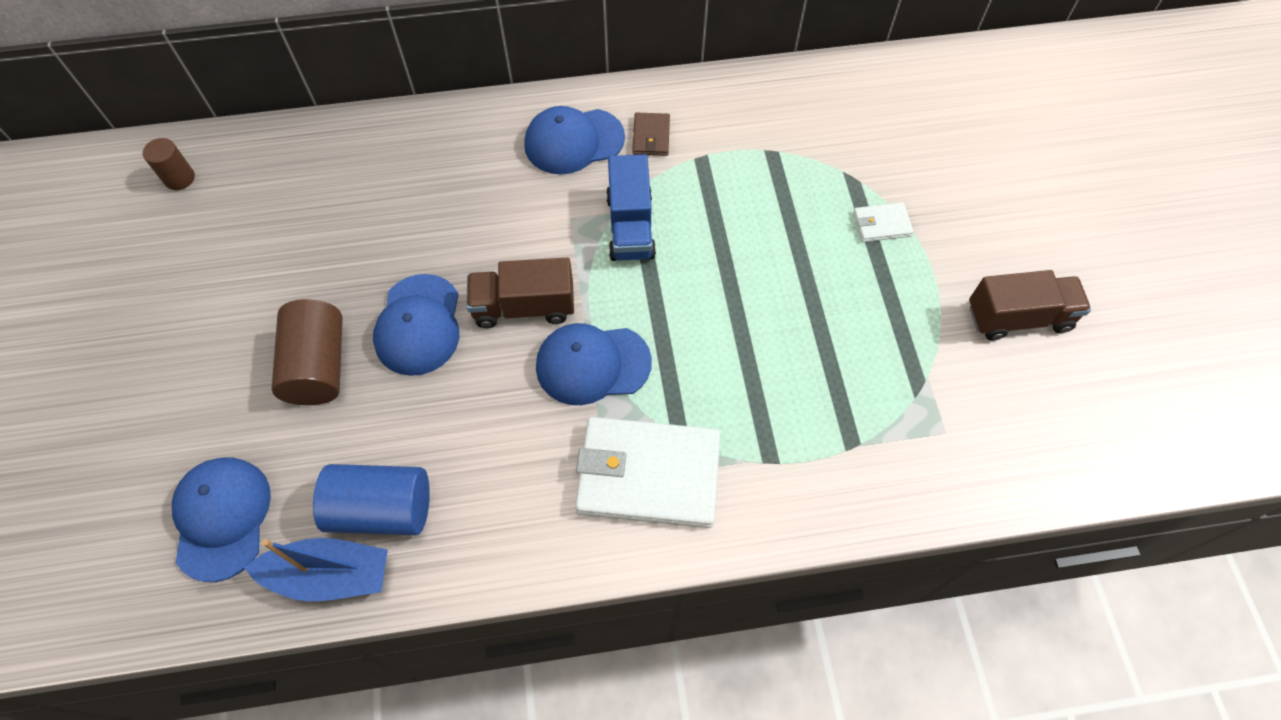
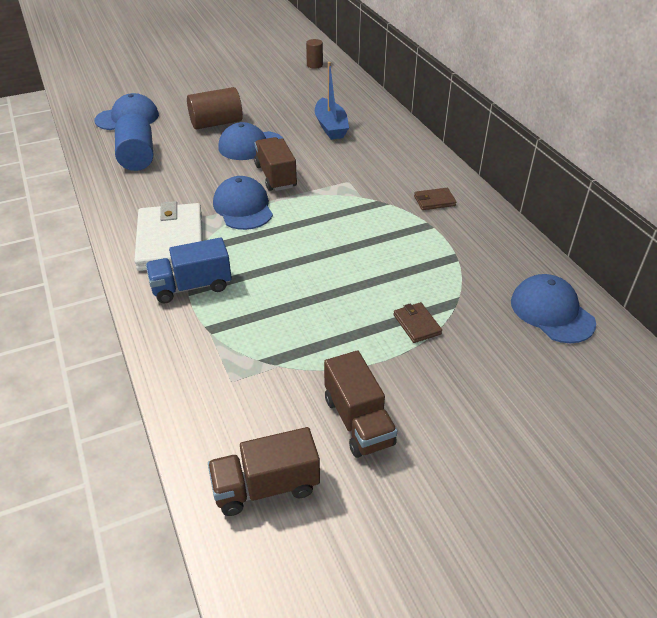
camera: 75 degrees right, 20 degrees down
blue boat [244,538,388,602] -> blue boat moved to [315,62,349,140]
blue cap [524,106,625,174] -> blue cap moved to [511,274,596,343]
blue truck [606,154,656,261] -> blue truck moved to [146,237,232,303]
white wallet [853,202,914,242] -> brown wallet [393,302,442,343]
none -> brown truck [208,427,320,516]

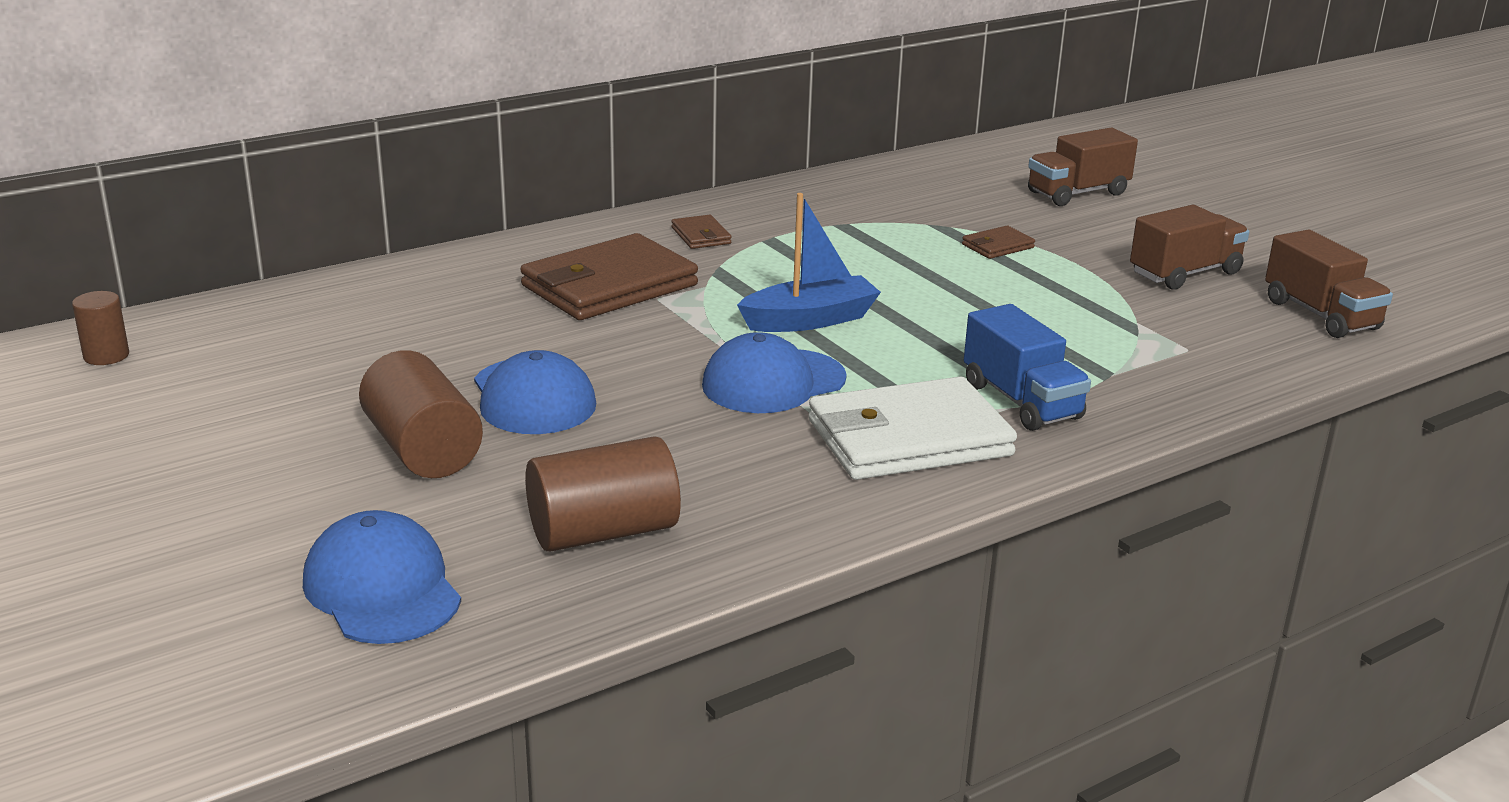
camera: 100 degrees left, 15 degrees down
blue cylinder [115,114,153,171] -> brown cylinder [525,436,681,552]
brown truck [254,137,297,191] -> brown truck moved to [1028,128,1138,206]
blue boat [315,62,349,140] -> blue boat moved to [737,193,881,332]
blue cap [511,274,596,343] -> none
none -> brown wallet [520,233,698,320]

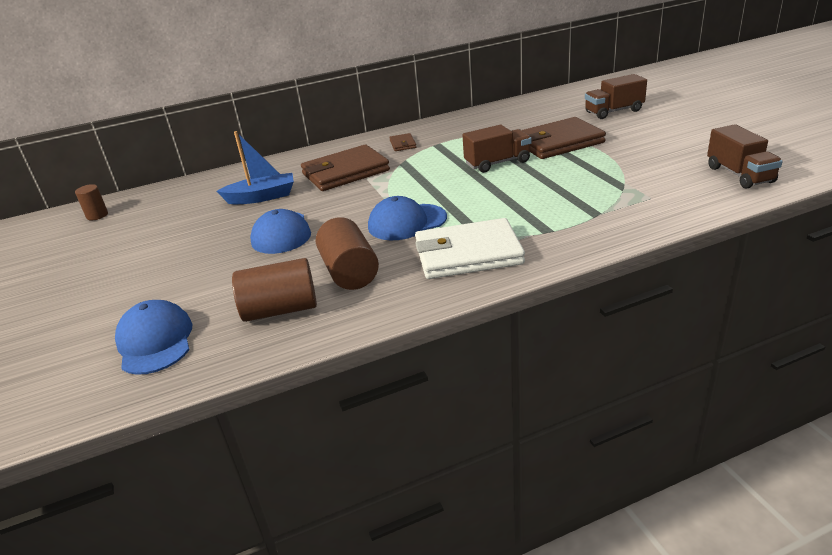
camera: 15 degrees right, 5 degrees up
brown cylinder [359,350,483,478] -> brown cylinder moved to [316,217,379,290]
blue boat [737,193,881,332] -> blue boat moved to [217,131,294,204]
brown wallet [962,226,1035,259] -> brown wallet [522,117,606,159], size x2.27
blue truck [964,304,1091,431] -> none
brown truck [1130,205,1249,290] -> brown truck moved to [462,125,531,173]

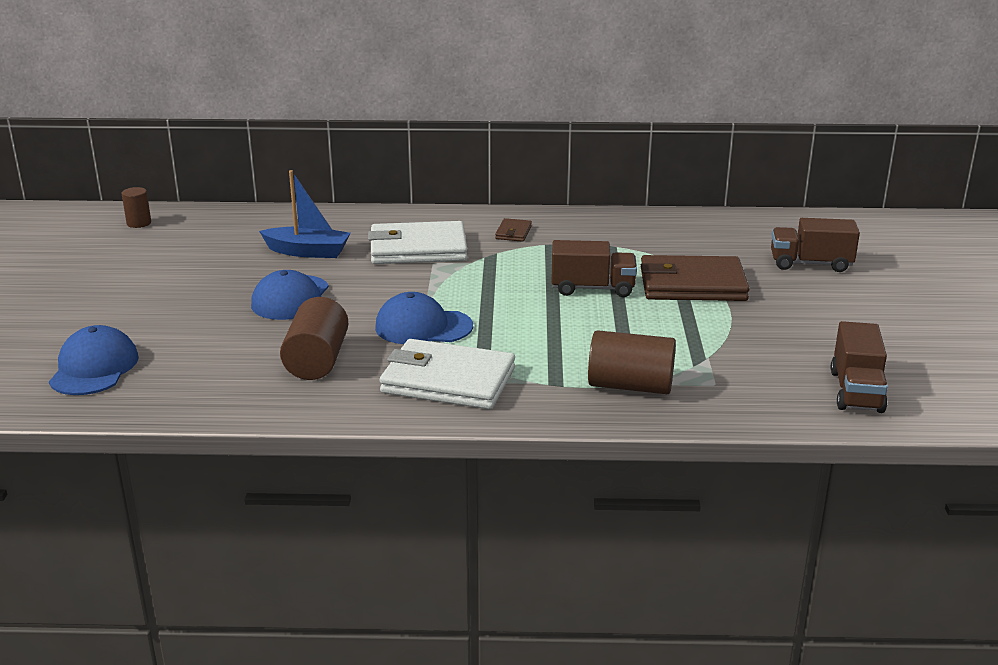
camera: 20 degrees right, 5 degrees down
brown cylinder [232,258,317,322] -> brown cylinder moved to [588,330,676,394]
brown wallet [301,145,390,191] -> white wallet [368,221,467,264]

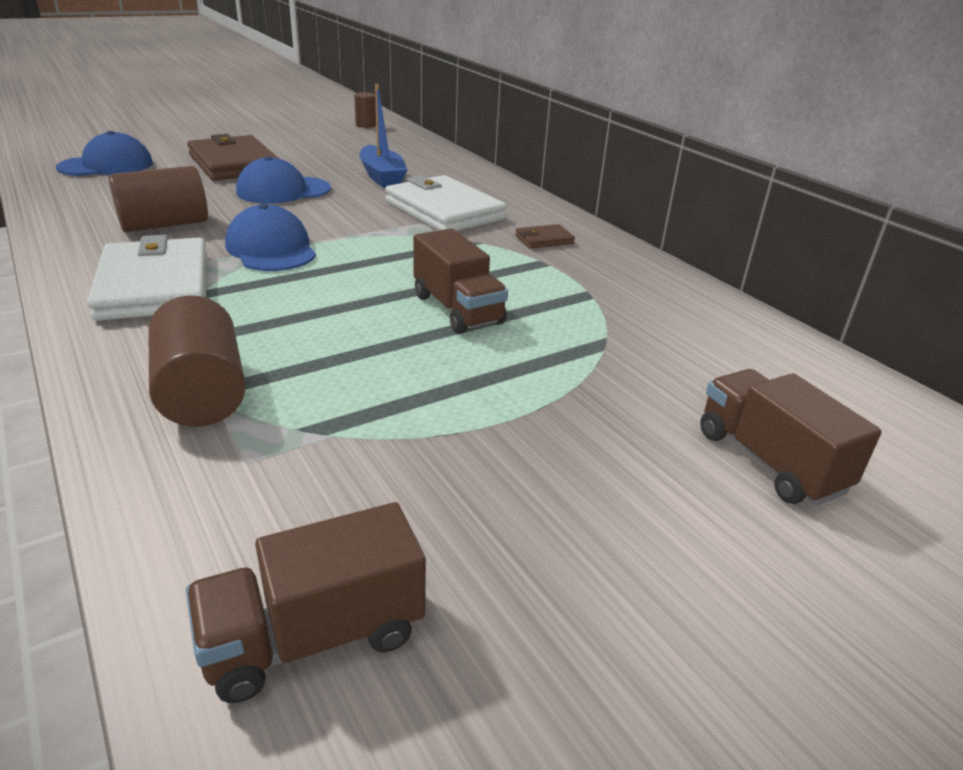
camera: 55 degrees right, 5 degrees up
brown wallet [641,255,750,301] -> brown wallet moved to [187,134,279,181]

